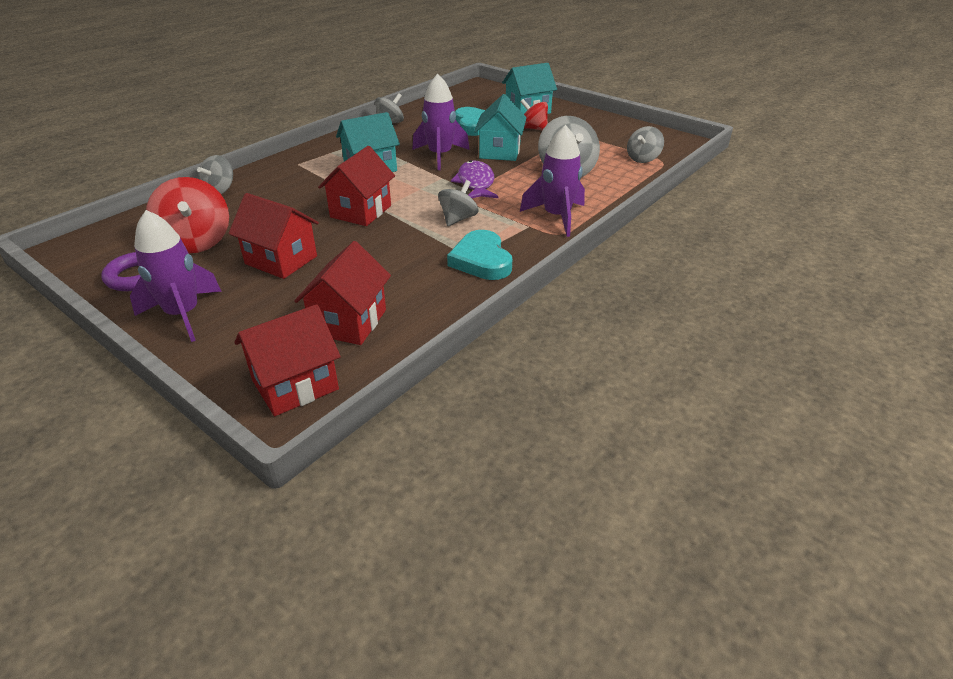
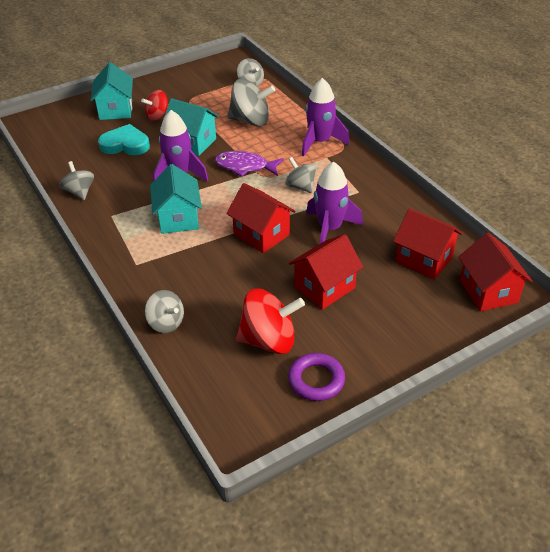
camera: 70 degrees left, 5 degrees up
purple rocket [130,210,222,342] -> purple rocket moved to [306,161,363,244]
turquoise heart [447,230,512,280] -> none

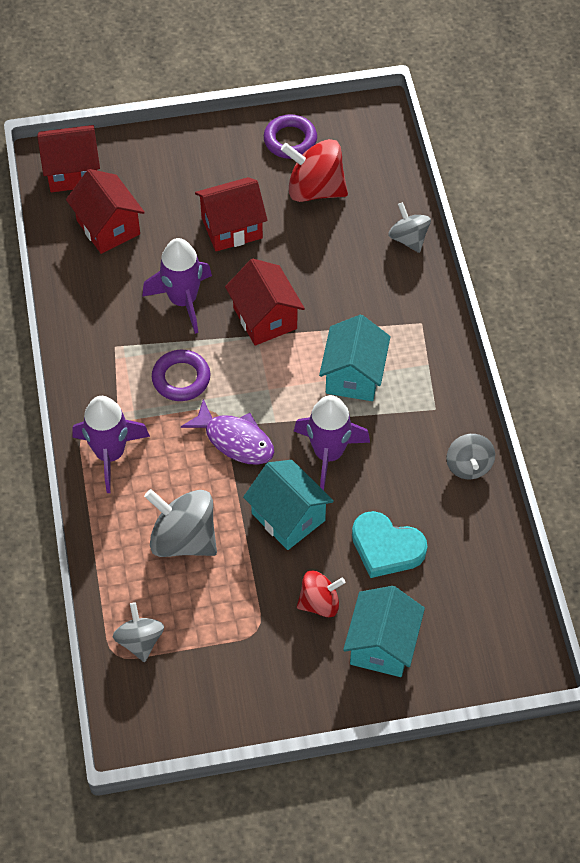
camera: 160 degrees left, 15 degrees up
grey spinning top [285,157,316,193] -> purple ring [152,350,210,401]
red house [458,233,532,311] -> red house turned 75 degrees clockwise [37,125,100,192]

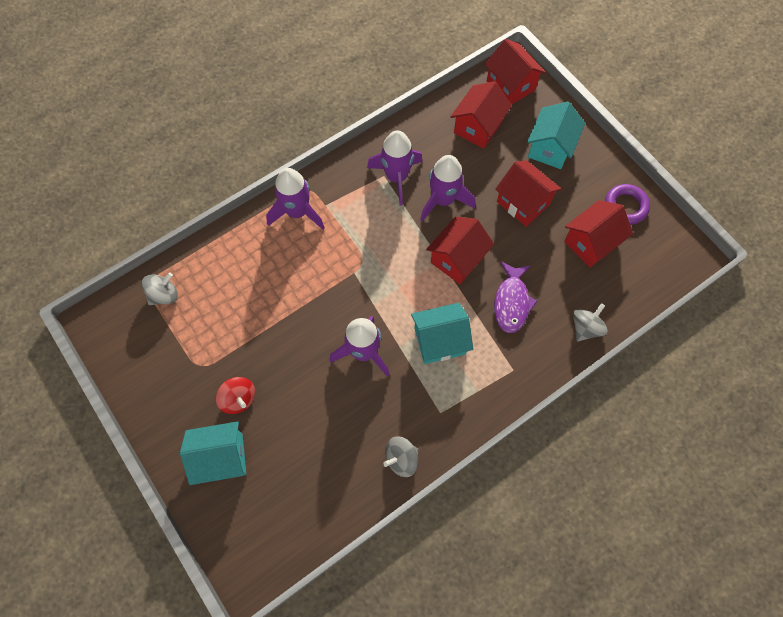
camera: 65 degrees right, 10 degrees up
grey spinning top [144,489,217,557] -> none
purple ring [152,350,210,401] -> none
purple fish [181,399,275,465] -> purple fish moved to [494,261,537,333]
turquoise house [243,460,334,550] -> turquoise house moved to [527,101,585,169]
red spinning top [281,139,348,202] -> red house [564,200,633,267]
turquoise heart [352,511,427,578] -> none
none -> purple rocket [367,131,423,206]

